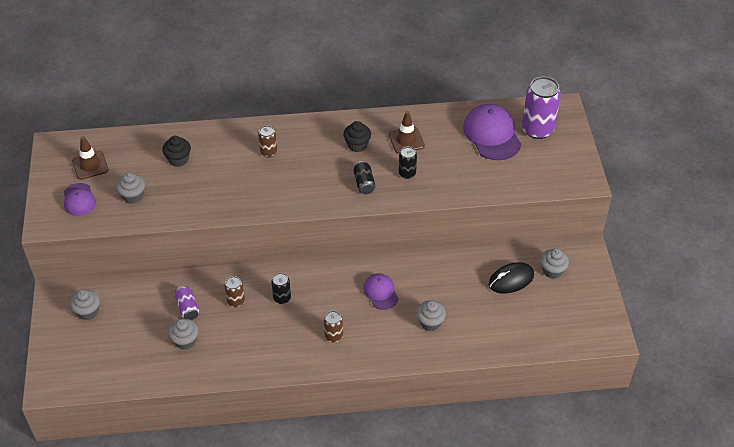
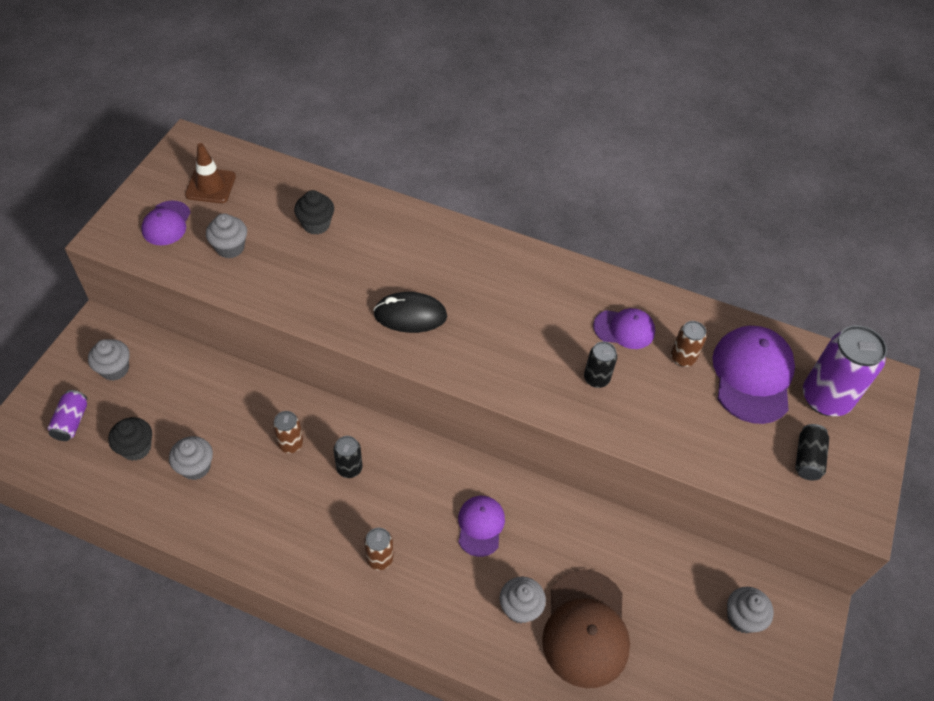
camera: 25 degrees right, 5 degrees up
purple can [175,286,199,320] -> purple can moved to [48,390,87,441]
brown can [258,125,277,158] -> brown can moved to [671,321,707,367]
black cupcake [343,121,371,152] -> black cupcake moved to [108,417,152,461]
black can [353,161,376,194] -> black can moved to [795,424,829,480]
brown traffic cone [388,111,425,154] -> purple cap [593,308,655,349]
black mouse [488,262,534,294] -> black mouse moved to [373,292,447,333]
none -> brown cap [542,569,630,688]

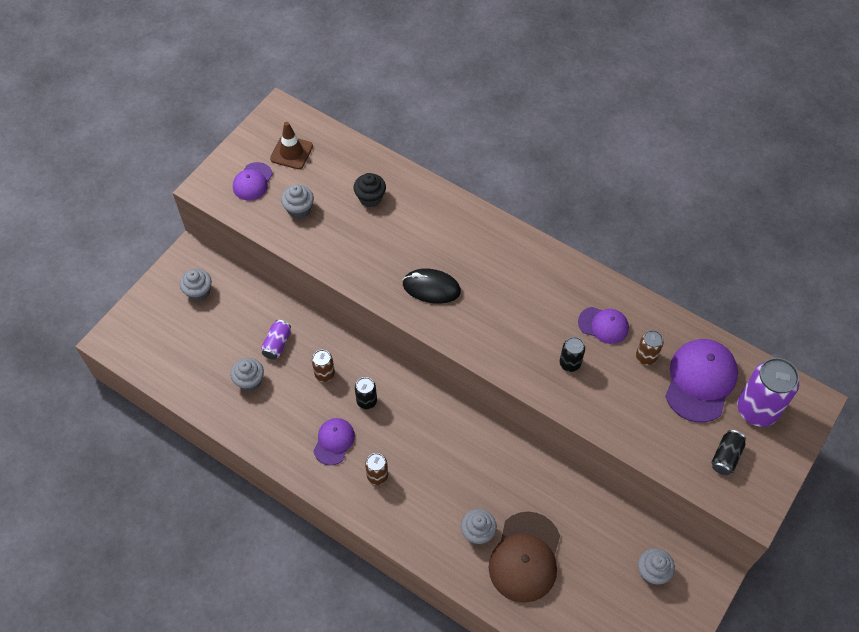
camera: 15 degrees right, 5 degrees up
purple can [48,390,87,441] -> purple can moved to [261,320,291,360]
black cupcake [108,417,152,461] -> none
purple cap [458,496,505,557] -> purple cap moved to [313,418,355,465]

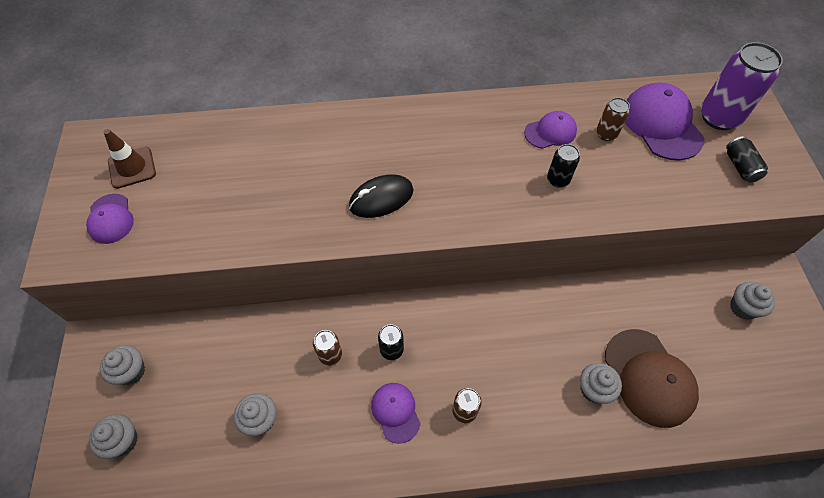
camera: 40 degrees left, 0 degrees up
purple can [261,320,291,360] -> none
grey cupcake [281,185,314,219] -> grey cupcake moved to [89,414,138,459]
black cupcake [353,173,386,207] -> none

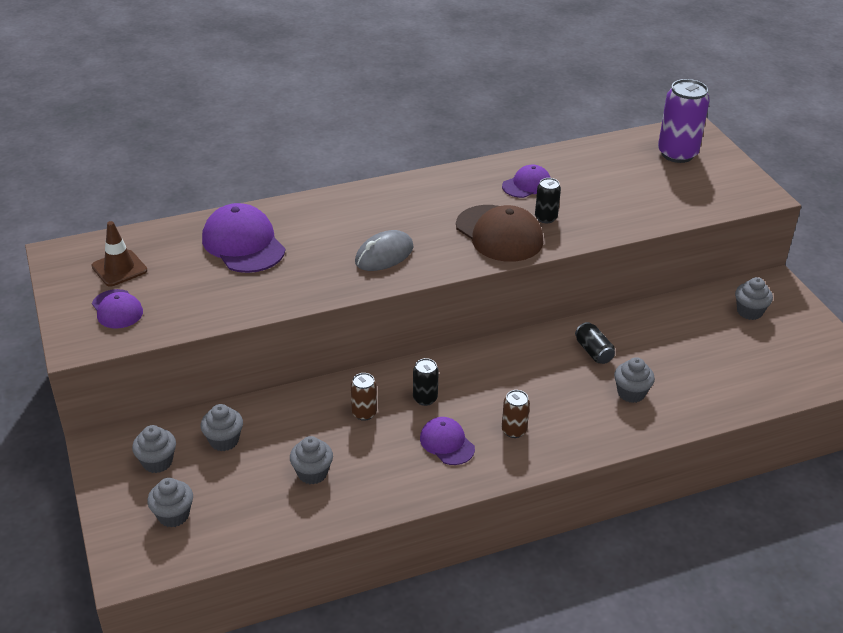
camera: 15 degrees left, 20 degrees down
black mouse [349,174,413,218] -> grey mouse [355,230,414,271]
brown can [596,98,630,141] -> none
brown cap [605,329,699,428] -> brown cap moved to [456,205,544,262]
purple cap [625,82,704,161] -> purple cap moved to [202,203,285,273]
black can [726,137,768,183] -> black can moved to [575,322,615,364]
none -> grey cupcake [201,404,243,451]

